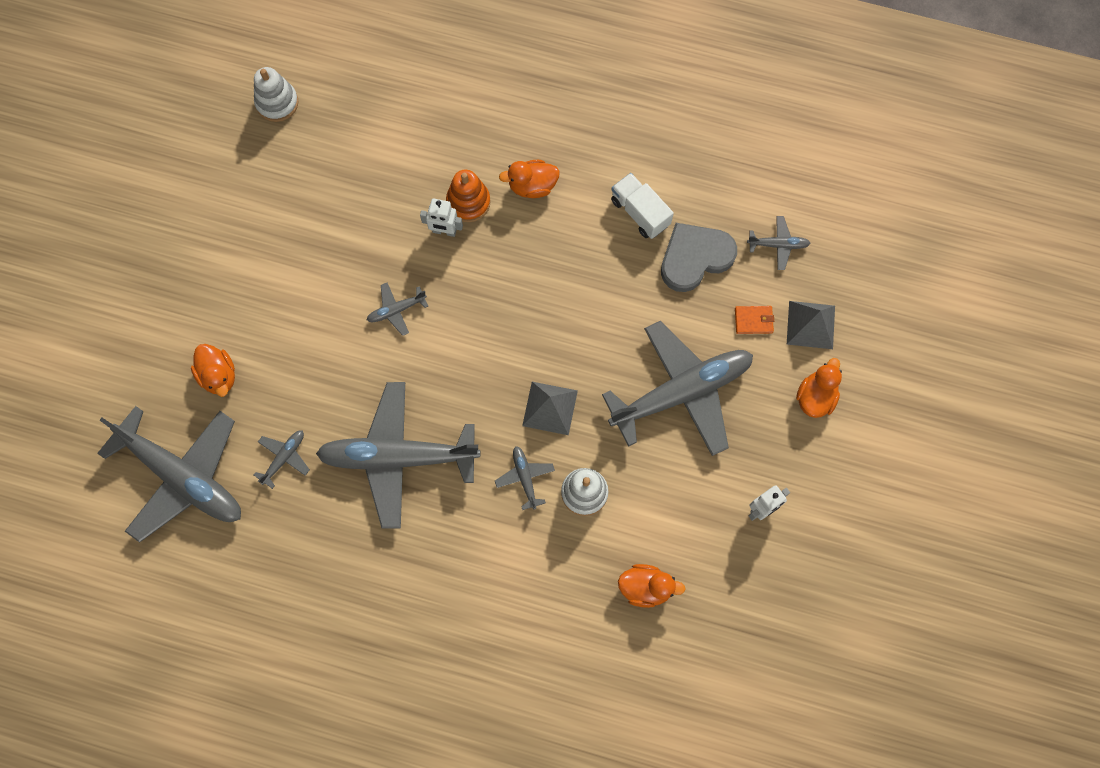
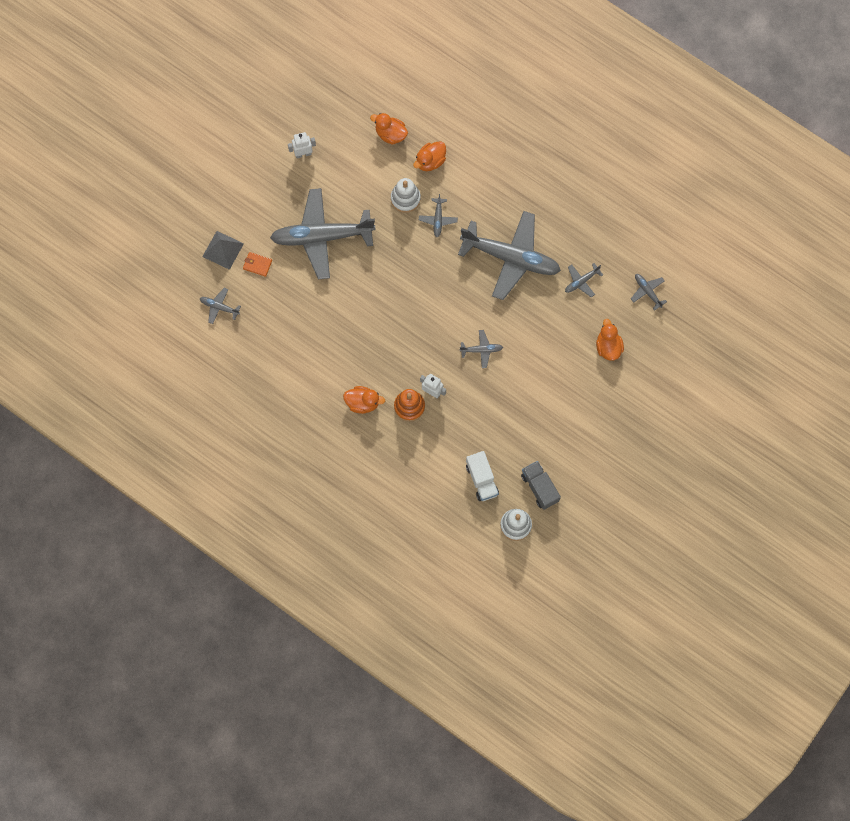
camera: 160 degrees left, 0 degrees up
grey plane [97,406,241,542] -> grey plane [631,274,667,311], size x0.41
grey pyramid [522,382,578,435] -> none
white truck [611,173,674,239] -> white truck moved to [466,451,499,501]
grey heart [661,223,737,292] -> none
orange duck [796,358,842,418] -> orange duck moved to [413,141,446,171]
none -> grey truck [521,461,561,510]

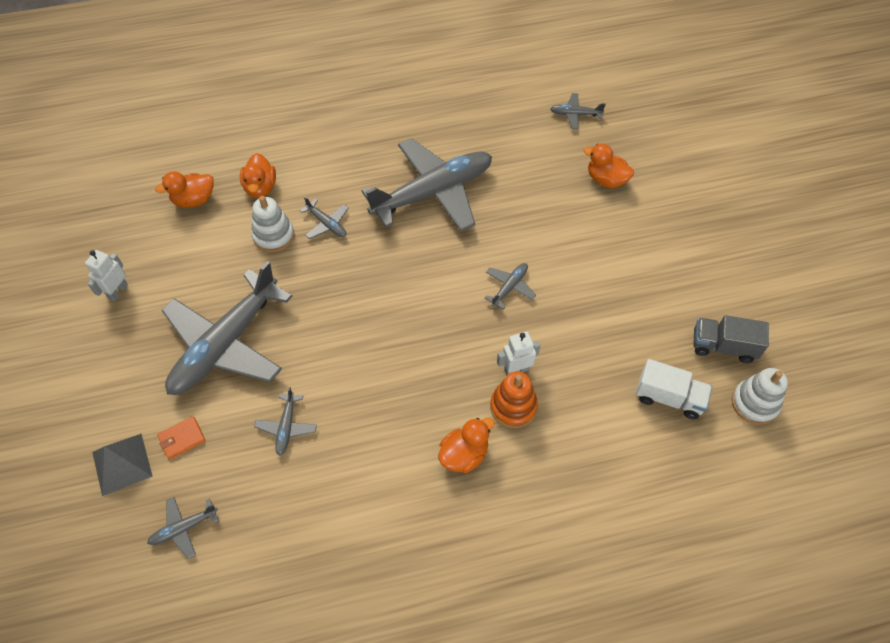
camera: 50 degrees left, 15 degrees down
grey plane [565,263,603,297] -> grey plane moved to [254,387,317,456]

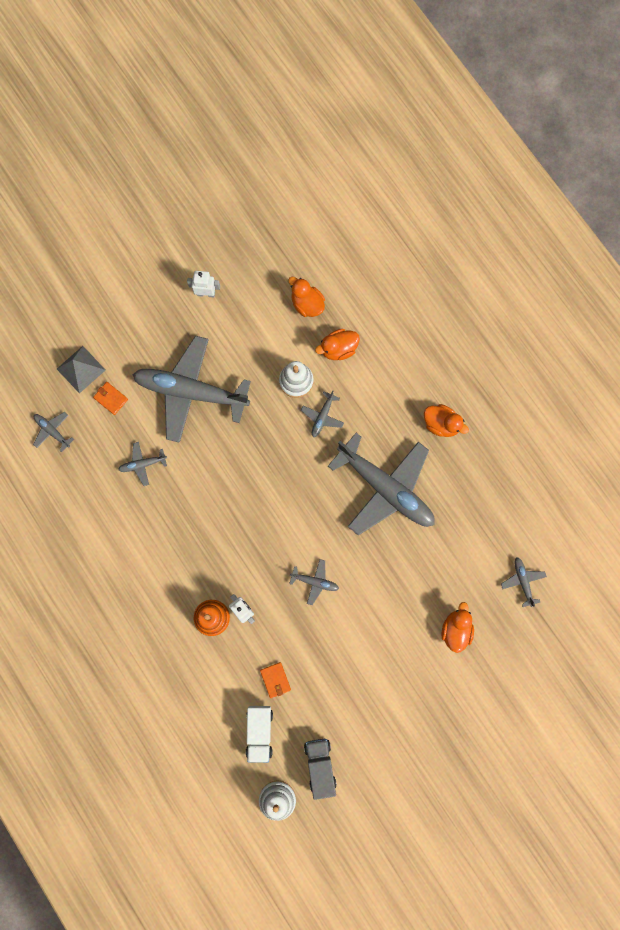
camera: 70 degrees right, 20 degrees up
orange duck [438,418,495,473] -> orange duck moved to [424,404,469,437]
none -> orange wallet [260,662,291,698]

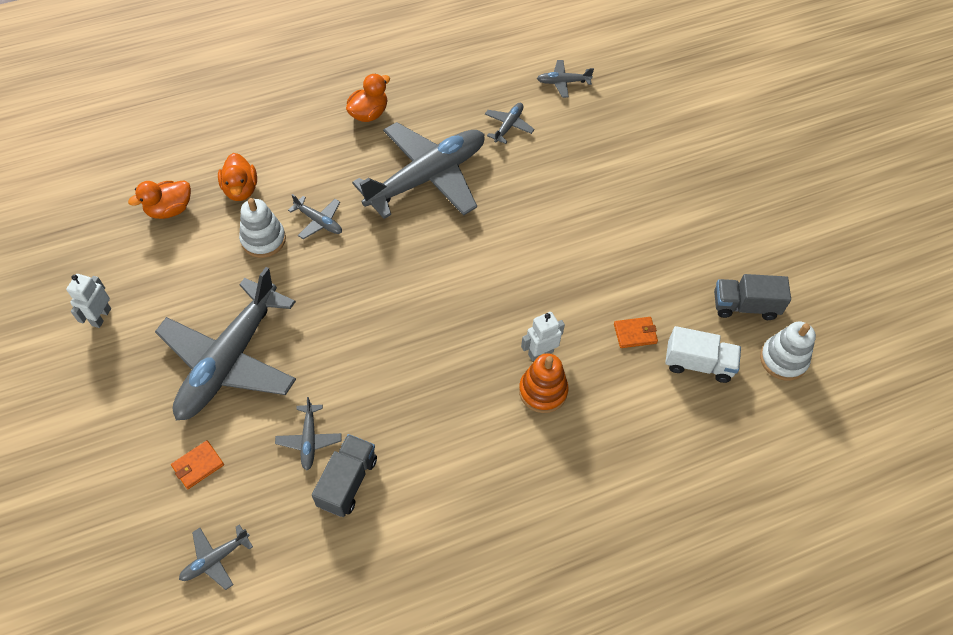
camera: 80 degrees left, 20 degrees down
grey pyramid [57,346,105,394] -> none
grey plane [289,559,339,605] -> grey plane moved to [485,103,535,144]
orange duck [441,602,474,653] -> none
none -> grey truck [312,434,377,517]

